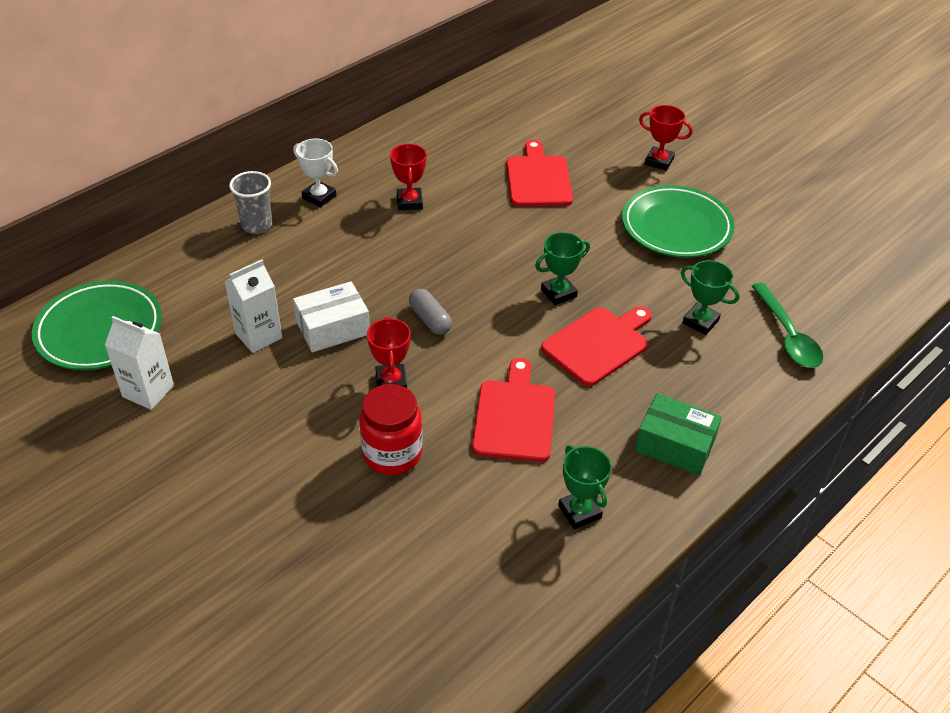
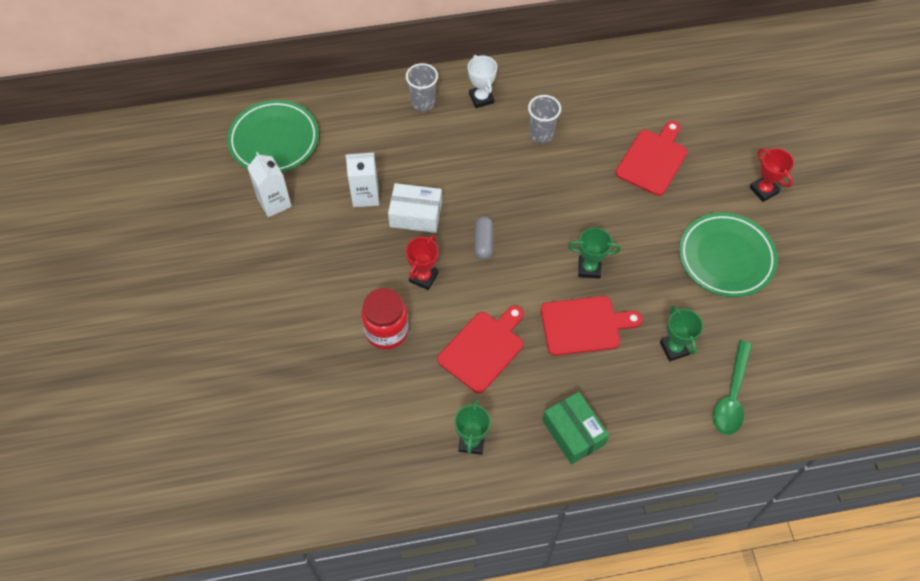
camera: 35 degrees right, 15 degrees up
red trophy [390,144,427,210] -> grey cup [528,95,561,143]

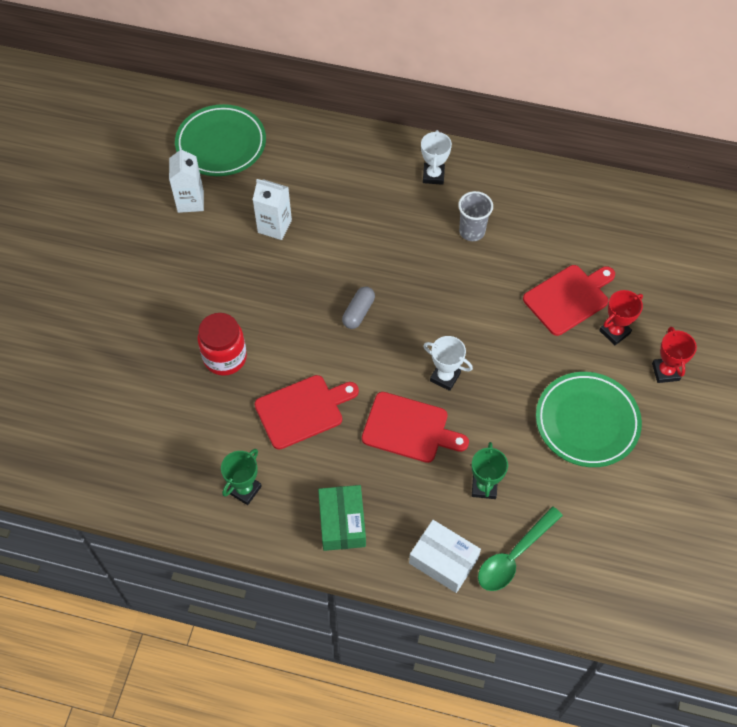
camera: 25 degrees right, 0 degrees up
white box [388,183,442,233] -> white box moved to [409,520,481,593]
red trophy [405,235,439,290] -> red trophy moved to [599,290,643,345]
grey cup [406,63,438,112] -> none
green trophy [568,228,621,279] -> white trophy [423,336,473,391]

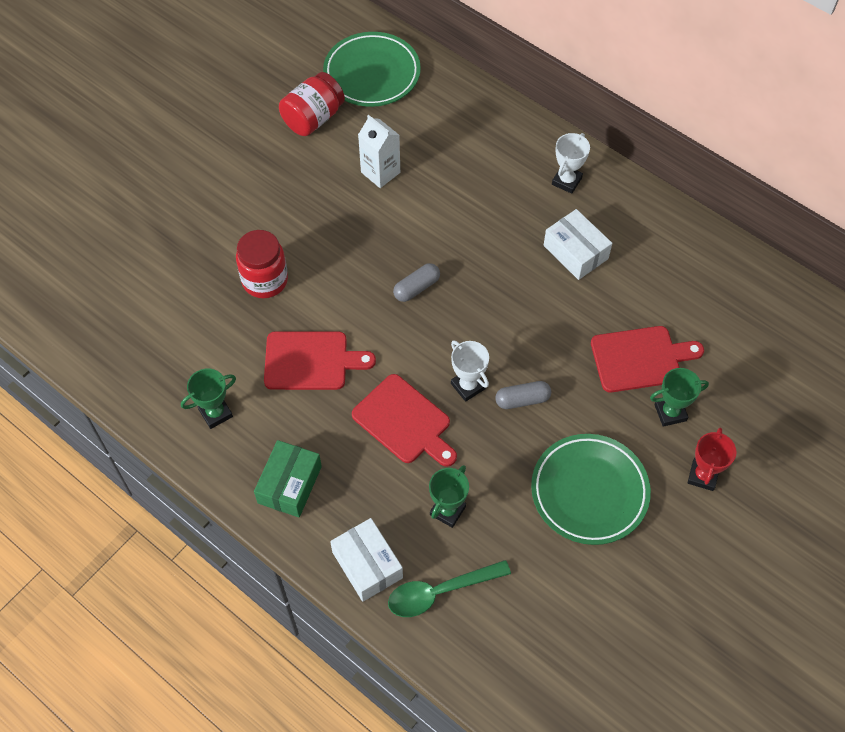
camera: 25 degrees right, 0 degrees up
white carton [169,147,204,213] -> red jar [279,72,345,136]
grey cup [458,191,493,241] -> white box [543,209,612,280]
red trophy [599,290,643,345] -> green trophy [650,368,709,427]
none -> grey capsule [495,381,551,409]

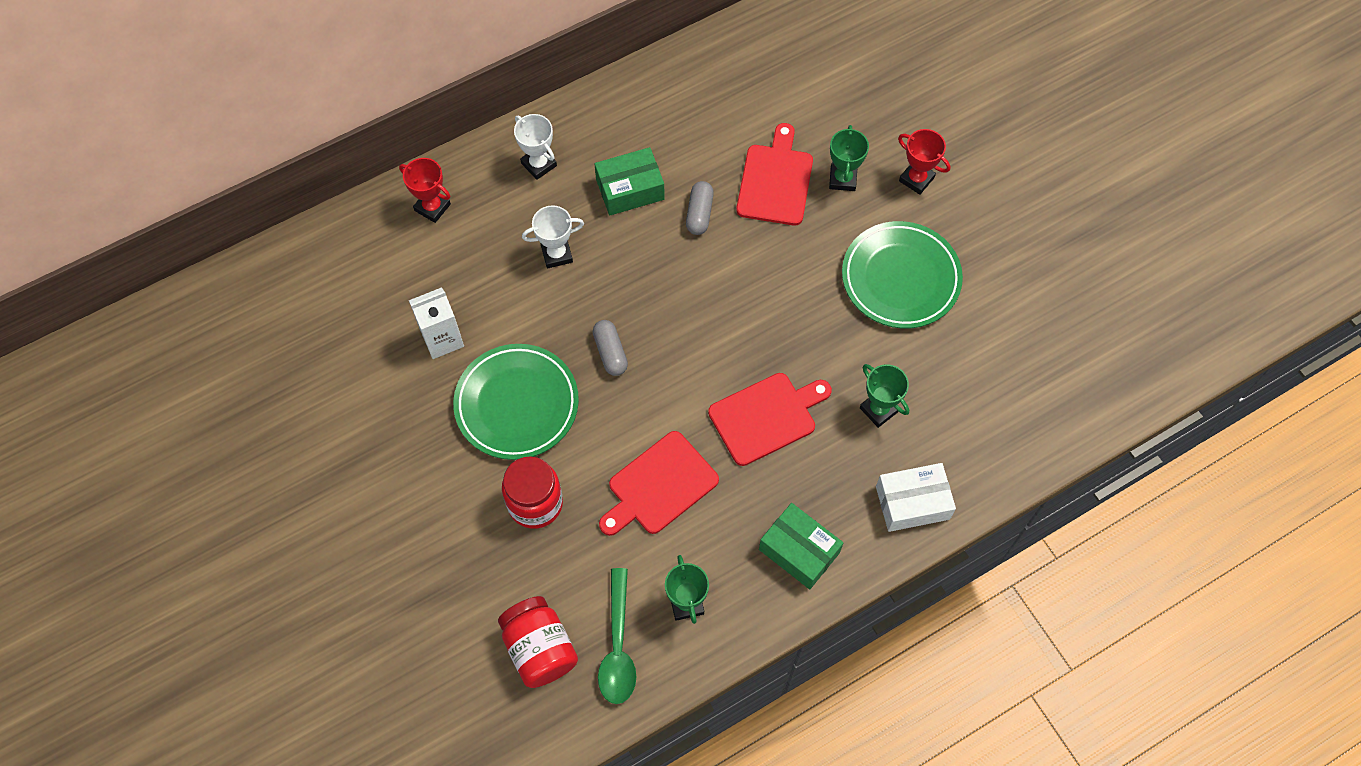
camera: 70 degrees left, 5 degrees up
red cutting board [264,331,376,390] -> red cutting board turned 150 degrees counterclockwise [599,431,719,536]
red jar [279,72,345,136] -> red jar moved to [498,596,578,688]
green plate [323,32,421,107] -> green plate moved to [453,344,579,460]
green spoon [388,560,511,617] -> green spoon moved to [598,568,636,704]
white trophy [451,341,489,402] -> white trophy moved to [522,205,584,269]
grey capsule [495,381,551,409] -> grey capsule moved to [686,181,714,235]
white box [543,209,612,280] -> green box [595,147,665,215]
none -> red trophy [399,158,451,223]

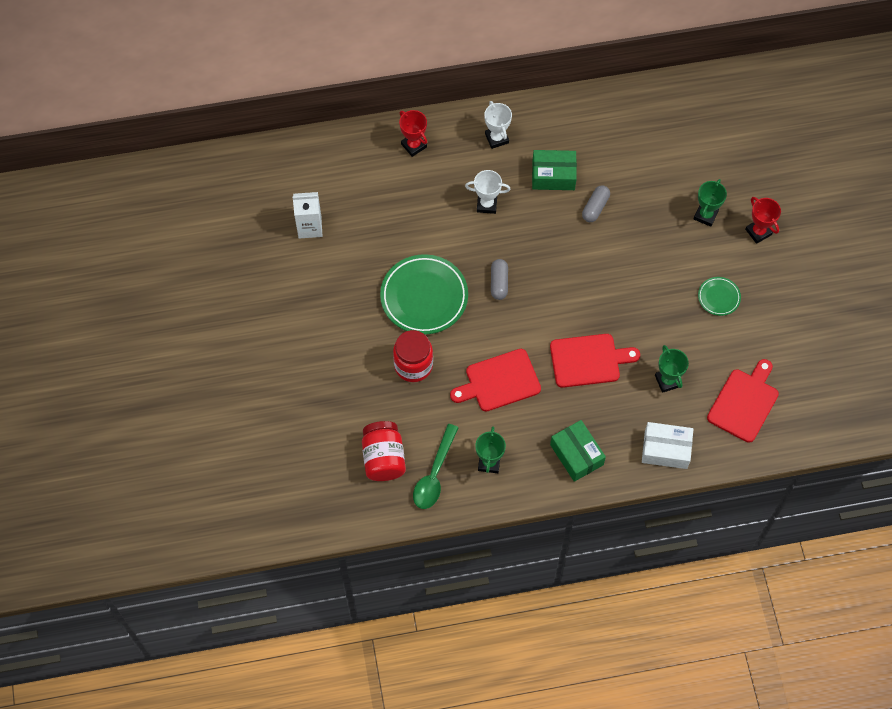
camera: 20 degrees right, 0 degrees up
white carton [409,287,464,359] -> white carton moved to [293,192,322,239]
red cutting board [736,123,813,226] -> red cutting board moved to [707,359,779,443]
green plate [842,221,963,329] -> green plate [698,277,741,316], size x0.49

